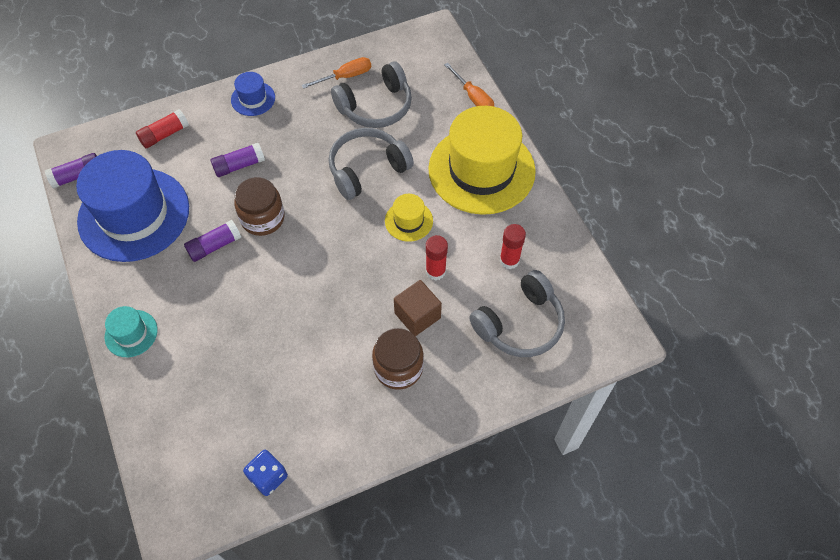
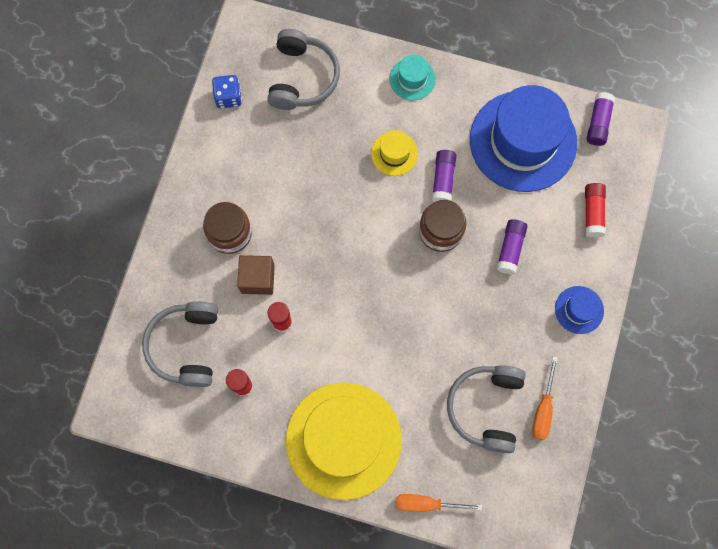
camera: 130 degrees right, 15 degrees up
grey headphones [328,128,414,200] -> grey headphones moved to [267,29,340,110]
yellow hat [385,194,433,242] -> yellow hat moved to [371,130,418,176]

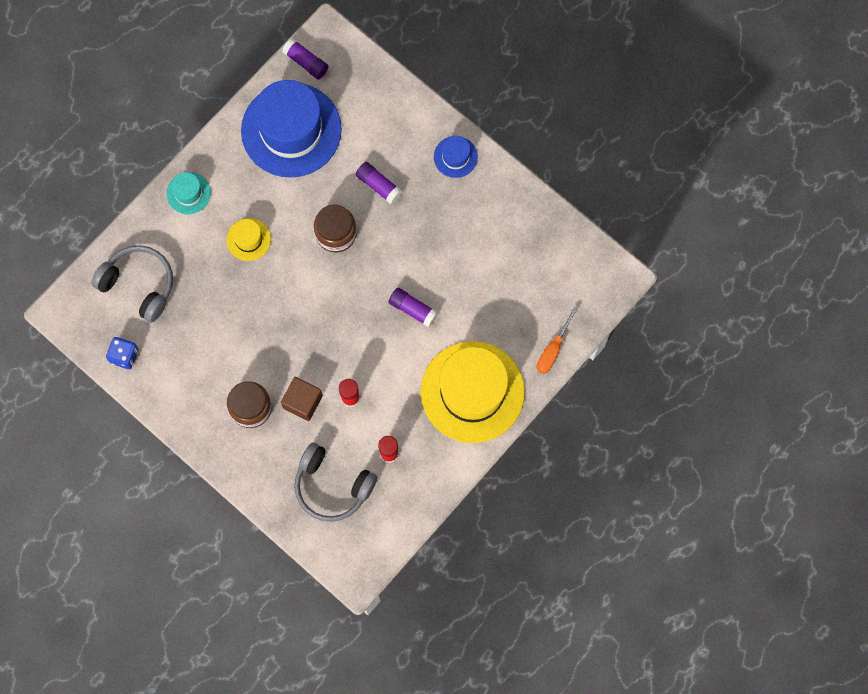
camera: 65 degrees left, 0 degrees up
purple glue stick [432,150,456,202] -> purple glue stick moved to [388,288,438,327]
grey headphones [447,365,526,453] -> none
orange screwdriver [532,356,558,440] -> none
red glue stick [585,183,606,238] -> none

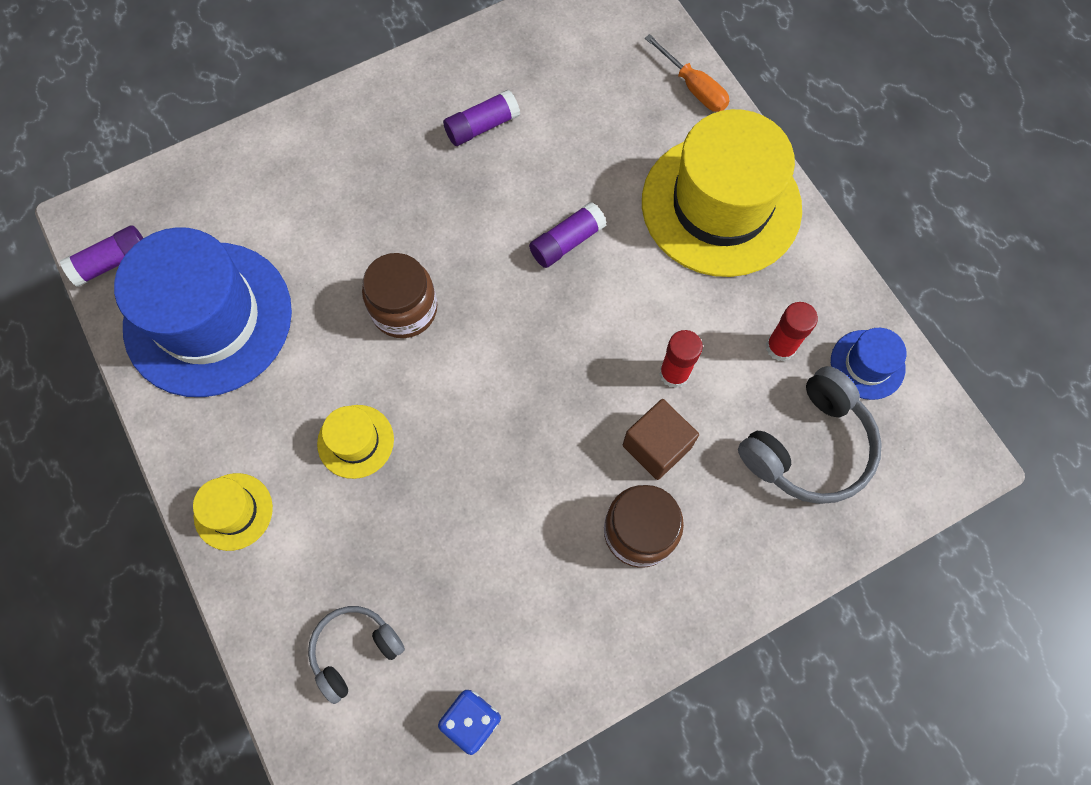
camera: 70 degrees left, 5 degrees down
grey headphones [91,245,173,323] -> grey headphones [308,606,405,704], size x0.63
turquoise hat [167,172,211,214] -> yellow hat [193,473,273,551]
purple glue stick [355,162,402,205] -> purple glue stick moved to [443,90,520,146]
blue hat [434,136,478,178] -> blue hat moved to [831,328,906,400]

